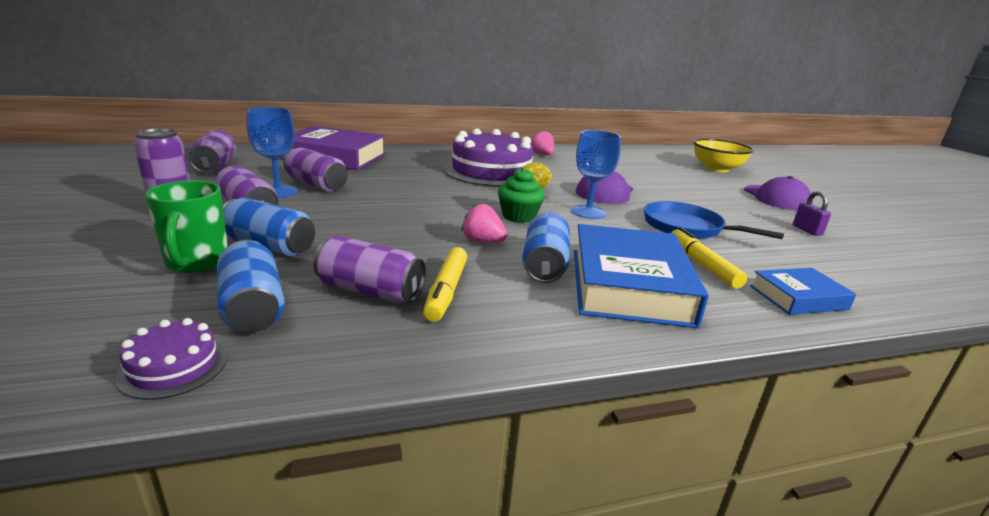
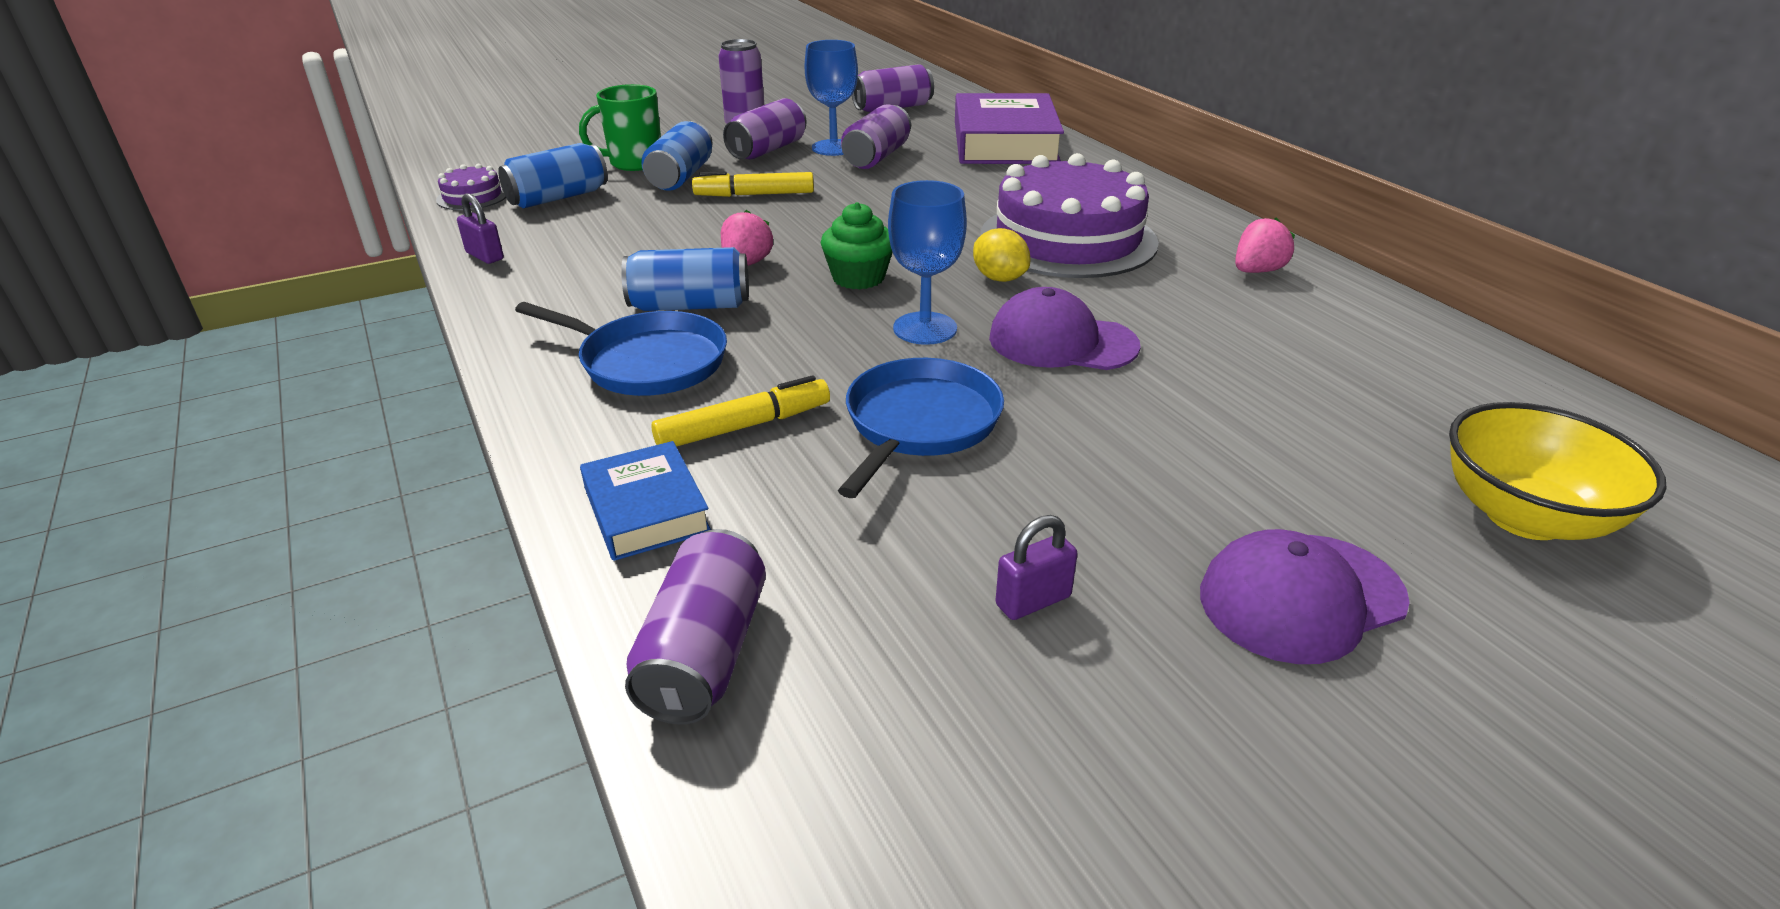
camera: 80 degrees right, 10 degrees up
purple can [313,236,426,303] -> purple can moved to [625,529,766,724]
yellow marker [423,247,467,322] -> yellow marker moved to [692,171,814,197]
blue book [574,224,709,328] -> blue pan [515,302,727,396]
none -> purple padlock [457,193,504,264]

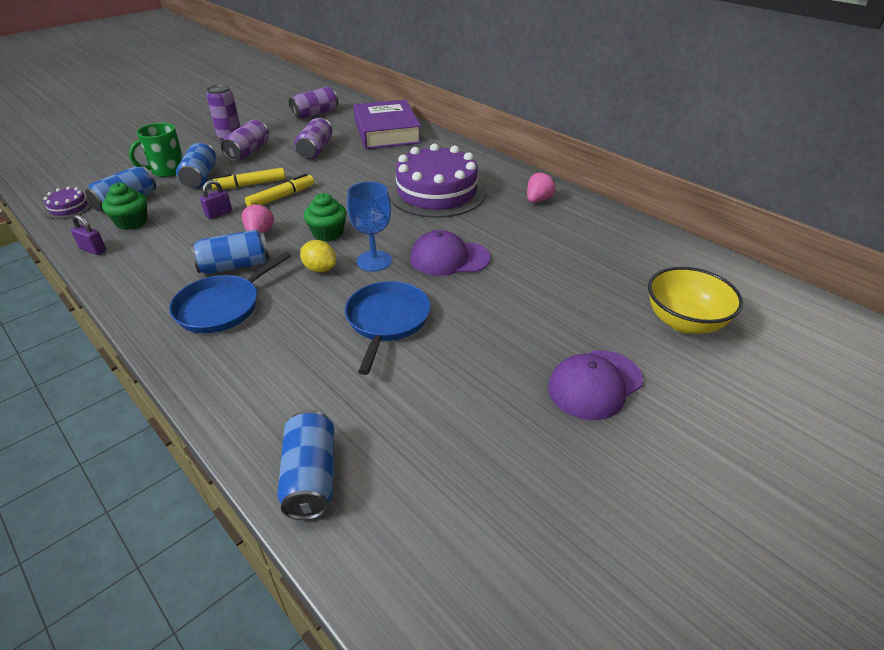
camera: 15 degrees left, 5 degrees up
blue pan [515,302,727,396] -> blue pan turned 120 degrees clockwise [169,252,291,333]
blue book [580,441,711,561] -> none
purple can [625,529,766,724] -> blue can [277,410,334,520]
yellow marker [651,375,830,447] -> yellow marker moved to [245,174,314,207]
blue goblet [805,40,858,156] -> none
yellow lemon [973,228,1030,282] -> yellow lemon moved to [300,240,336,272]
purple padlock [995,515,1078,620] -> purple padlock moved to [200,180,232,219]
none -> green cupcake [102,183,147,230]

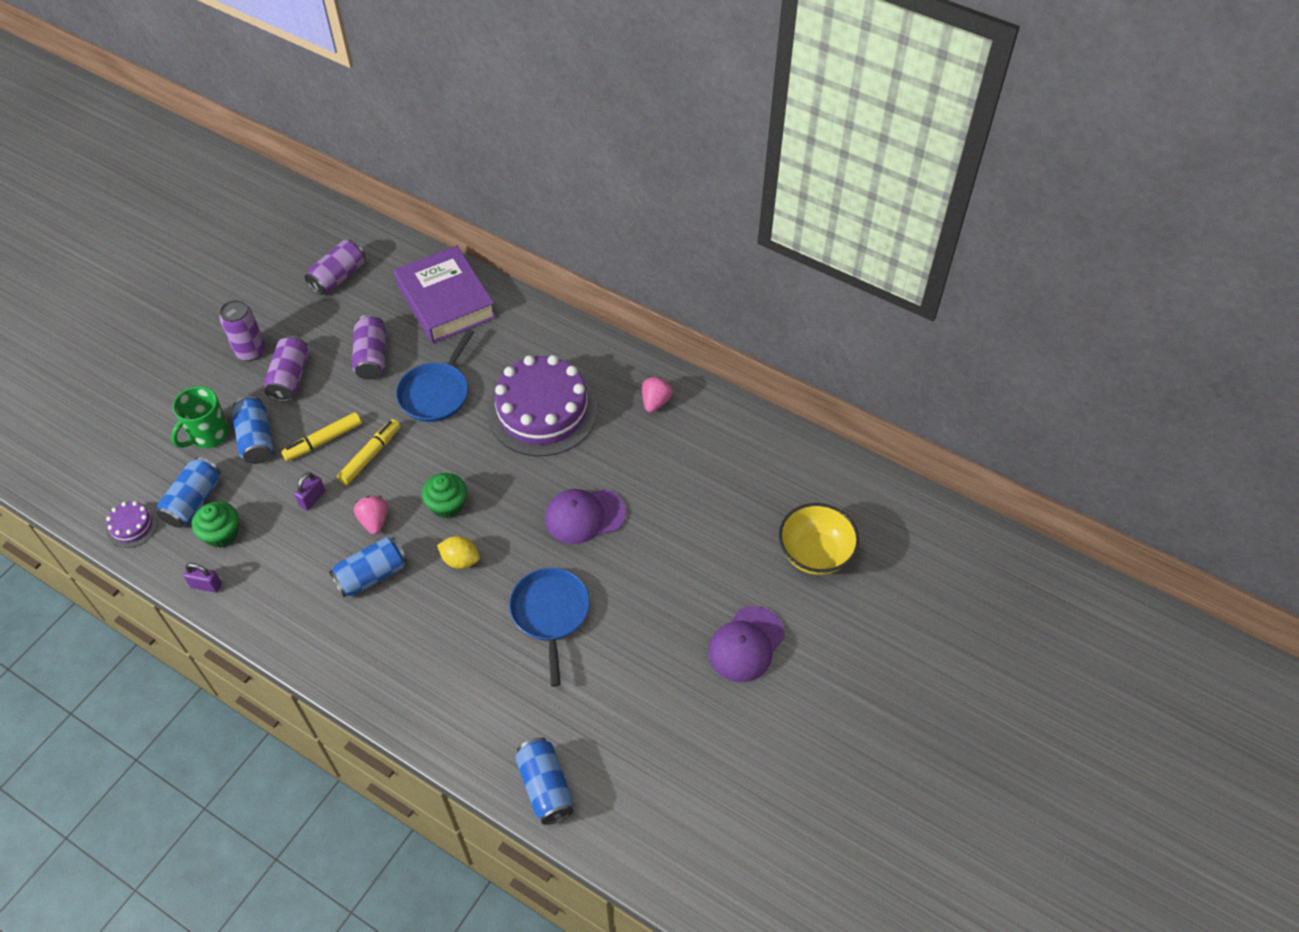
camera: 15 degrees left, 15 degrees up
blue pan [169,252,291,333] -> blue pan moved to [396,329,474,422]
blue goblet [347,182,392,272] -> none

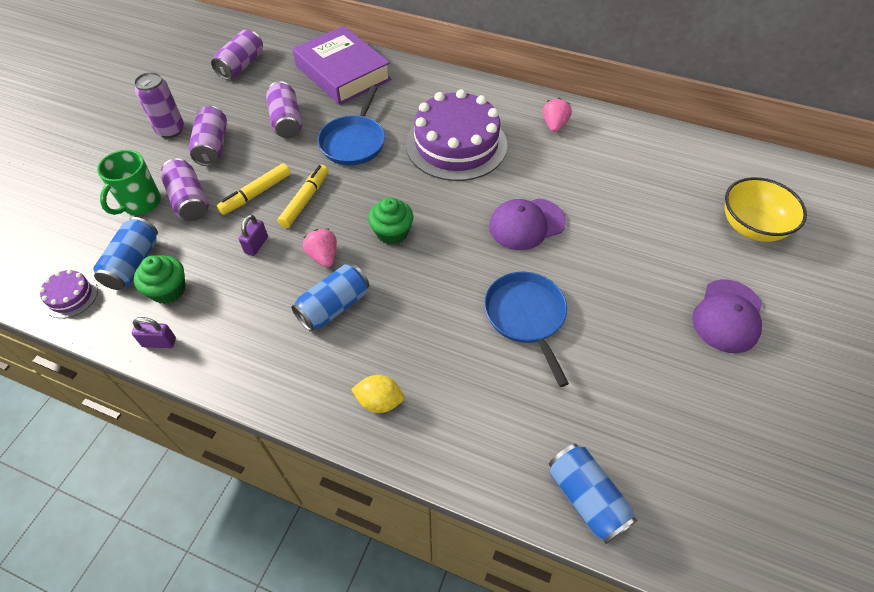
camera: 10 degrees left, 0 degrees up
blue can [232,396,274,464] -> purple can [161,158,209,221]
yellow lemon [437,536,480,569] -> yellow lemon moved to [351,375,404,413]

